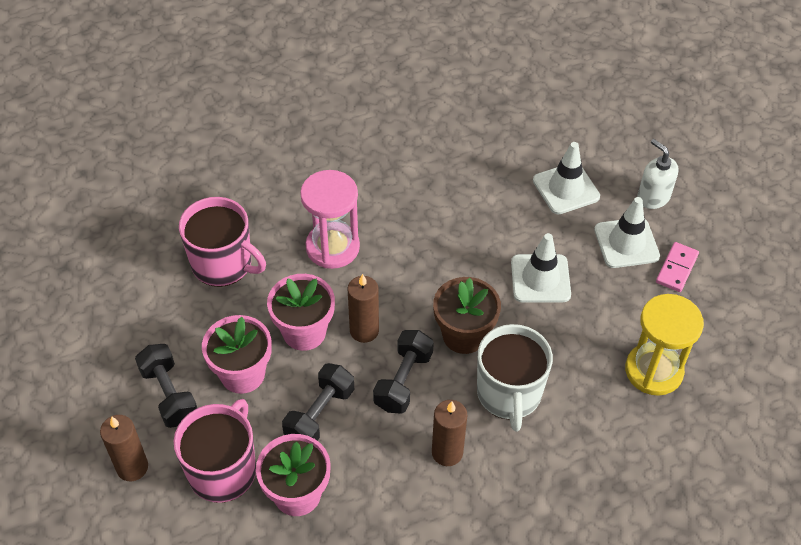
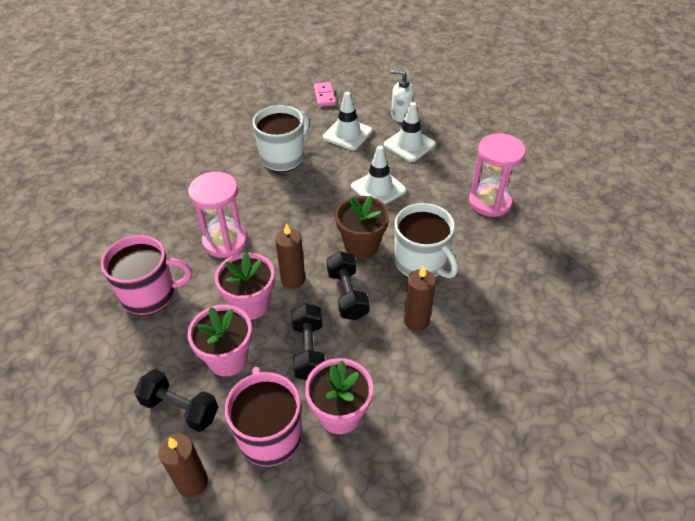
camera: 35 degrees left, 5 degrees down
yellow hourglass [625,294,704,396] -> pink hourglass [469,134,526,217]
pink domino [656,242,699,292] -> pink domino moved to [314,82,336,107]
none -> white mug [253,105,309,172]

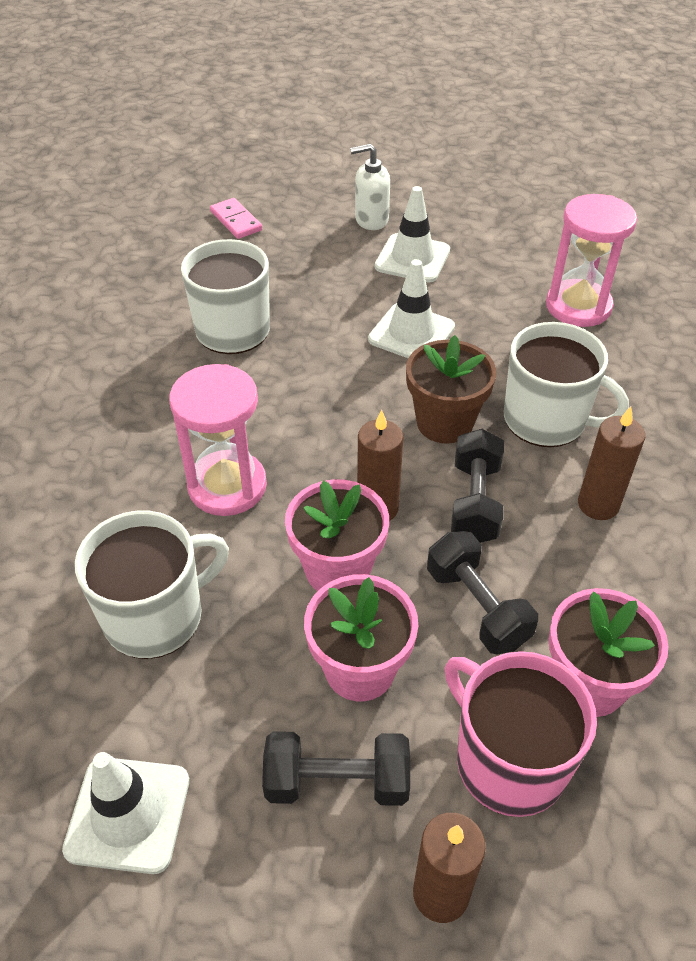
camera: 25 degrees left, 0 degrees up
pink mug [101,235,192,316] -> white mug [75,511,229,659]
white traffic cone [323,92,373,150] -> white traffic cone moved to [62,752,189,874]
black dumbbell [327,251,369,320] -> black dumbbell turned 45 degrees clockwise [451,429,504,543]

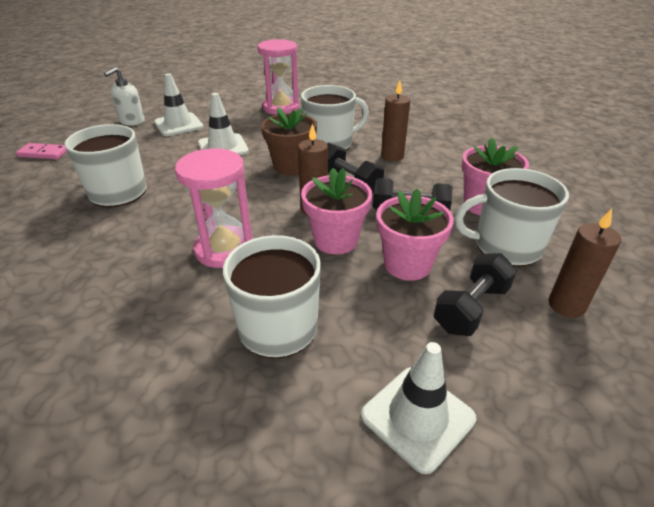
camera: 50 degrees left, 10 degrees down
pink mug [445,651,597,817] -> white mug [455,168,569,267]

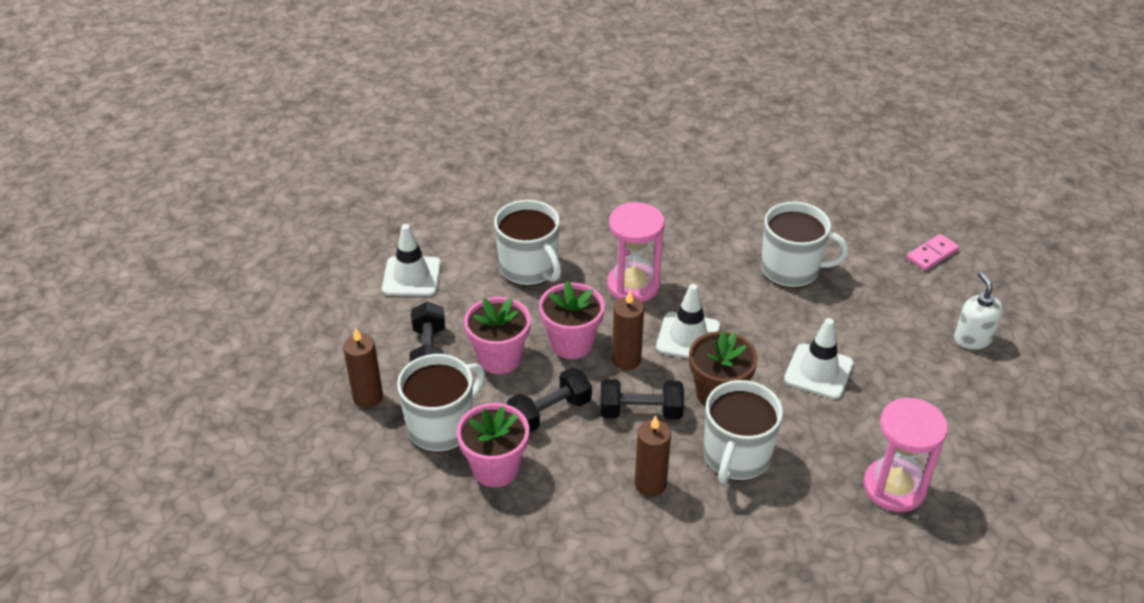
camera: 135 degrees right, 5 degrees up
white traffic cone [154,73,203,136] -> white traffic cone moved to [656,284,720,359]

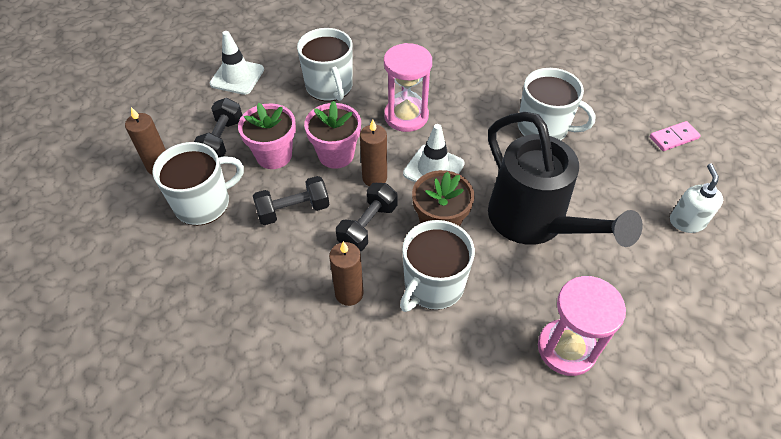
camera: 15 degrees right, 10 degrees up
pink flower pot [457,403,529,487] -> none
black dumbbell [600,379,684,420] -> black dumbbell turned 75 degrees counterclockwise [336,183,398,251]
white traffic cone [784,318,854,399] -> black watering can [488,112,643,247]

